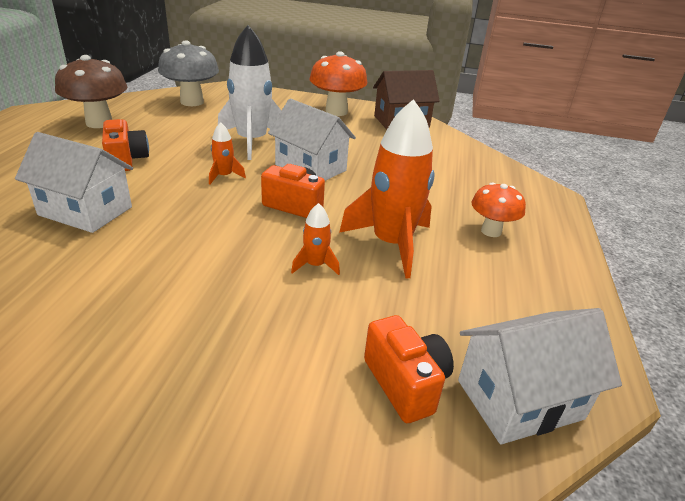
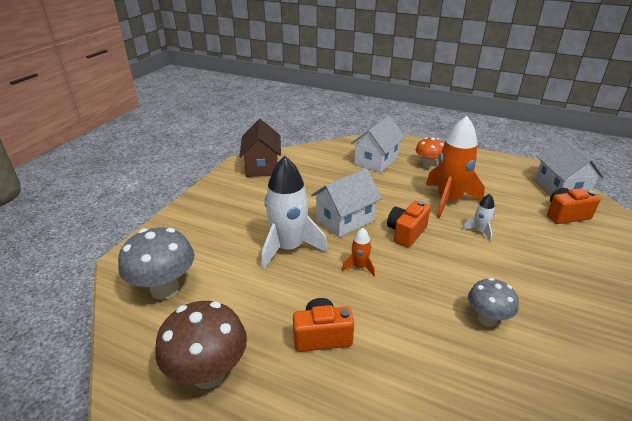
camera: 75 degrees left, 0 degrees up
white house [15,132,133,233] -> white house moved to [351,115,405,173]
orange rocket [291,203,340,275] -> white rocket [462,194,495,242]
orange mushroom [309,51,367,116] -> none
none -> grey mushroom [468,278,519,327]

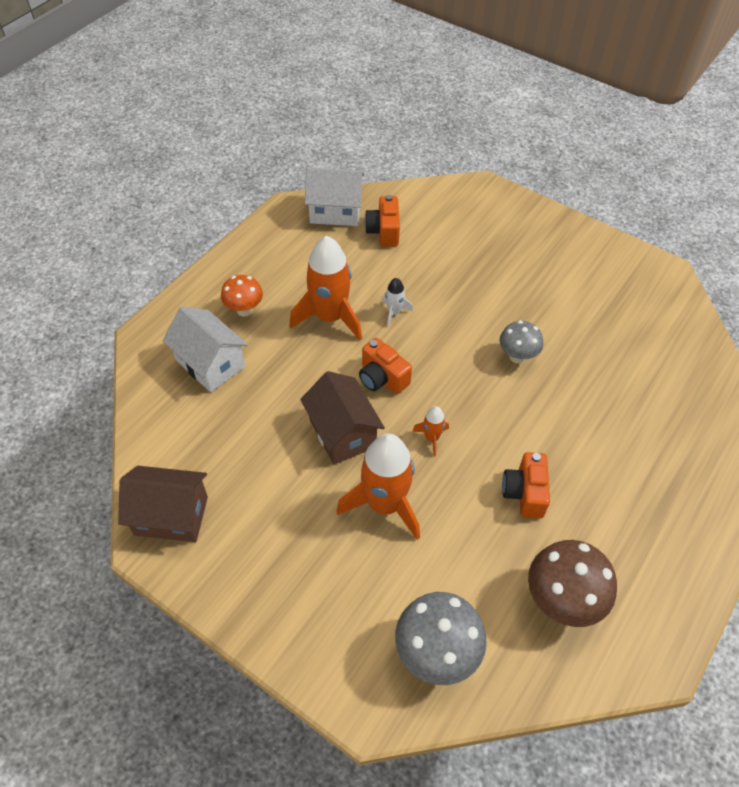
camera: 80 degrees left, 20 degrees up
white rocket [261,156,328,270] -> orange rocket [336,434,420,540]
white house [311,169,382,238] -> brown house [300,371,385,465]

